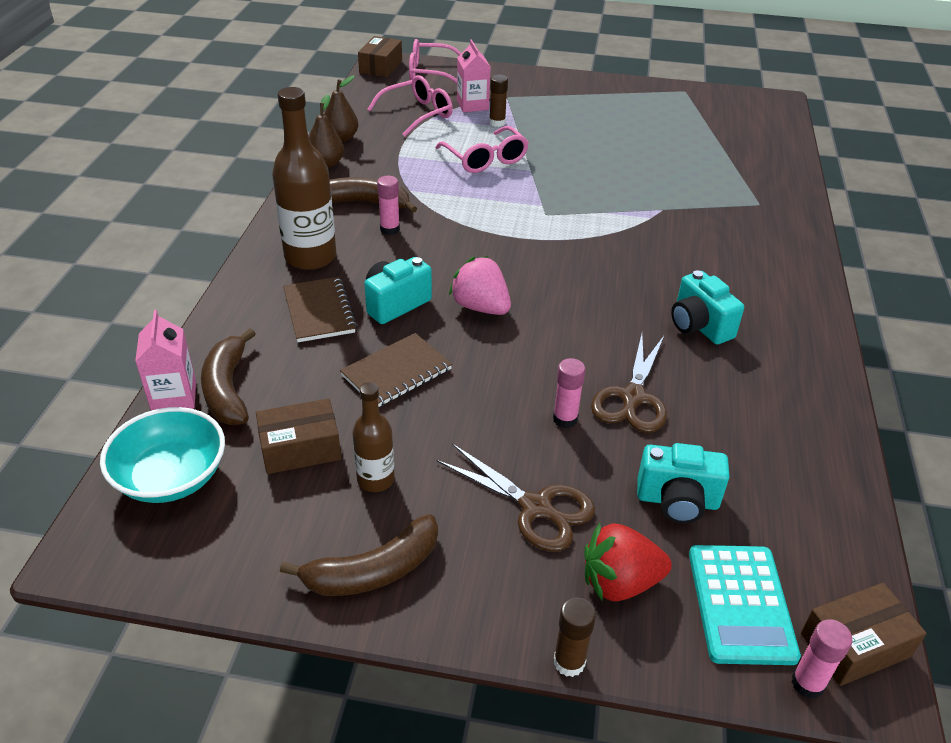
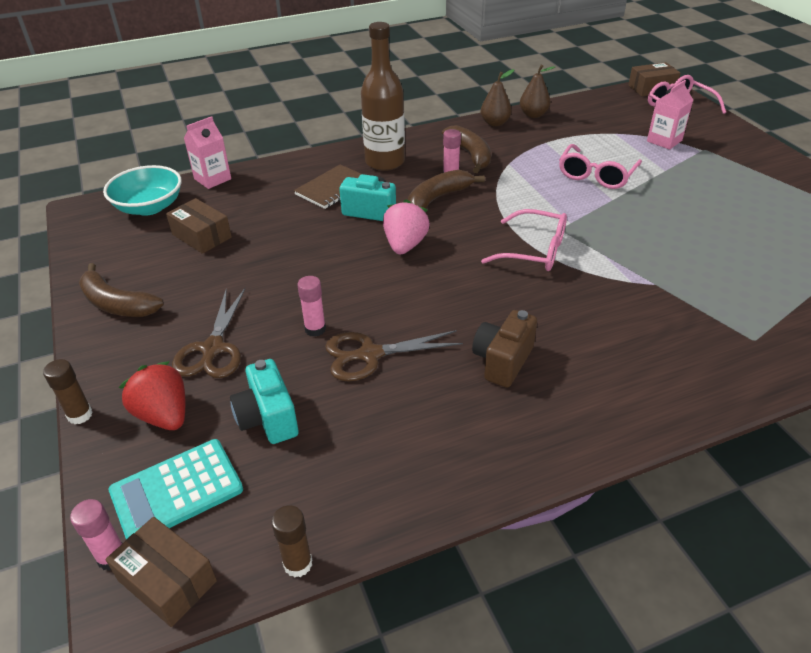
camera: 60 degrees right, 0 degrees up
brown banana [201,328,256,425] -> brown banana moved to [408,170,485,209]
brown notebook [340,333,452,407] -> none
brown bottle [353,382,395,492] -> none
pink glasses [367,75,453,137] -> pink glasses moved to [481,209,567,271]
brown glue stick [489,75,508,127] -> brown glue stick moved to [271,505,313,578]
turquoise camera [671,270,744,345] -> brown camera [472,310,537,388]

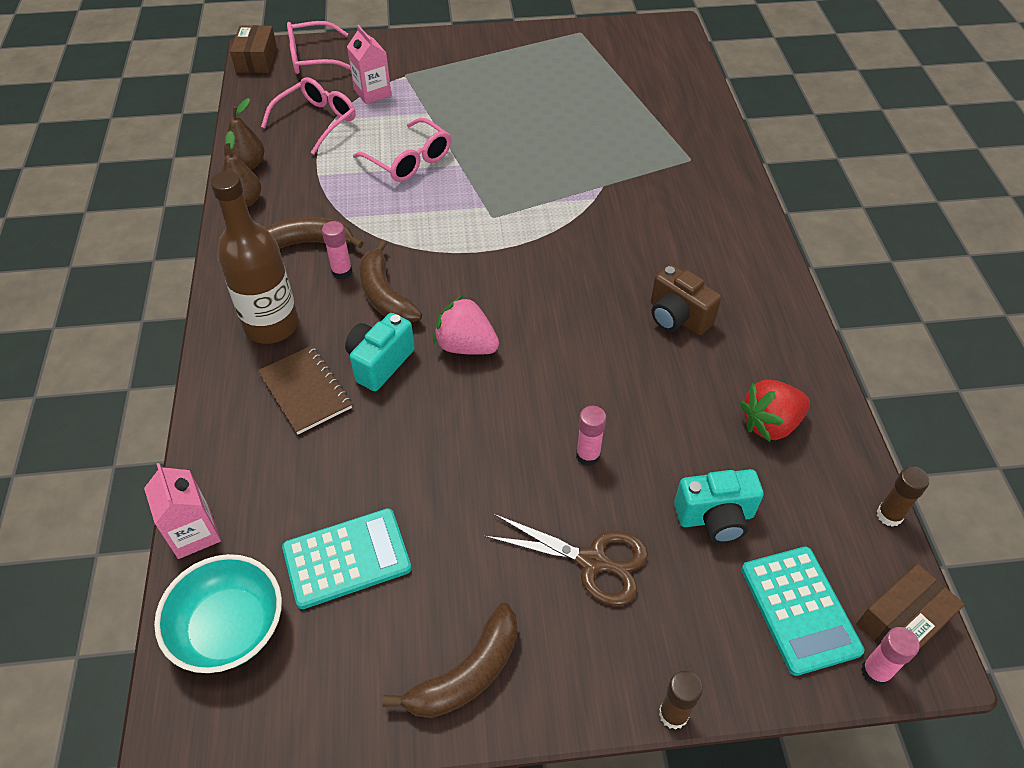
camera: 75 degrees left, 10 degrees up
red strawberry [119,361,185,430] -> red strawberry moved to [740,380,810,442]
brown box [166,198,232,254] -> turquoise calculator [282,508,412,609]
brown scissors [325,330,463,381] -> none
pink glasses [481,209,567,271] -> pink glasses moved to [261,77,356,155]

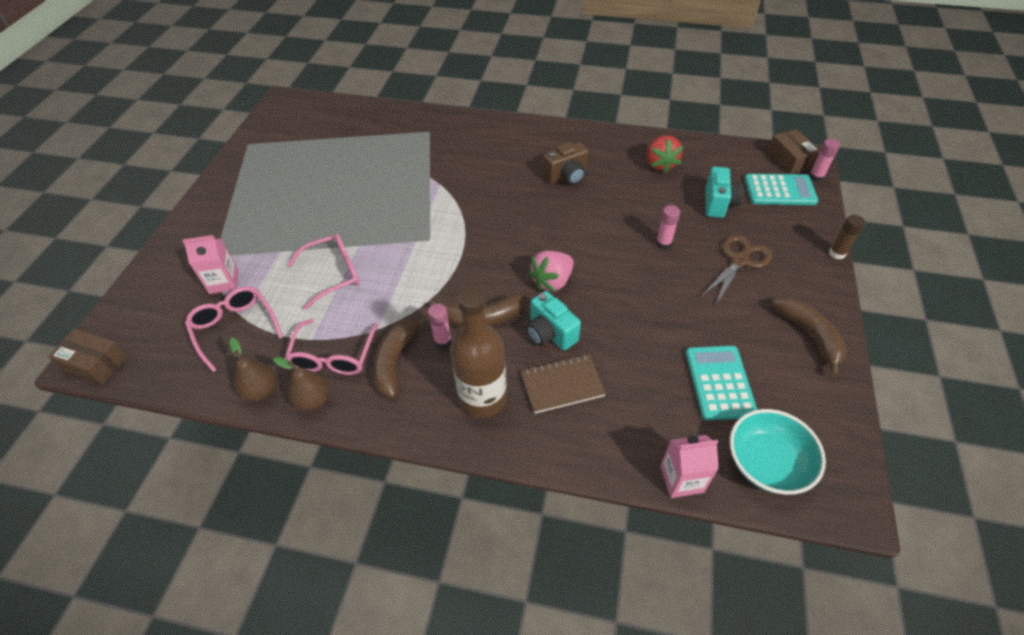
camera: 70 degrees left, 0 degrees up
pink glasses [287,21,351,74] -> pink glasses moved to [285,319,378,375]
brown glue stick [877,466,929,527] -> none

